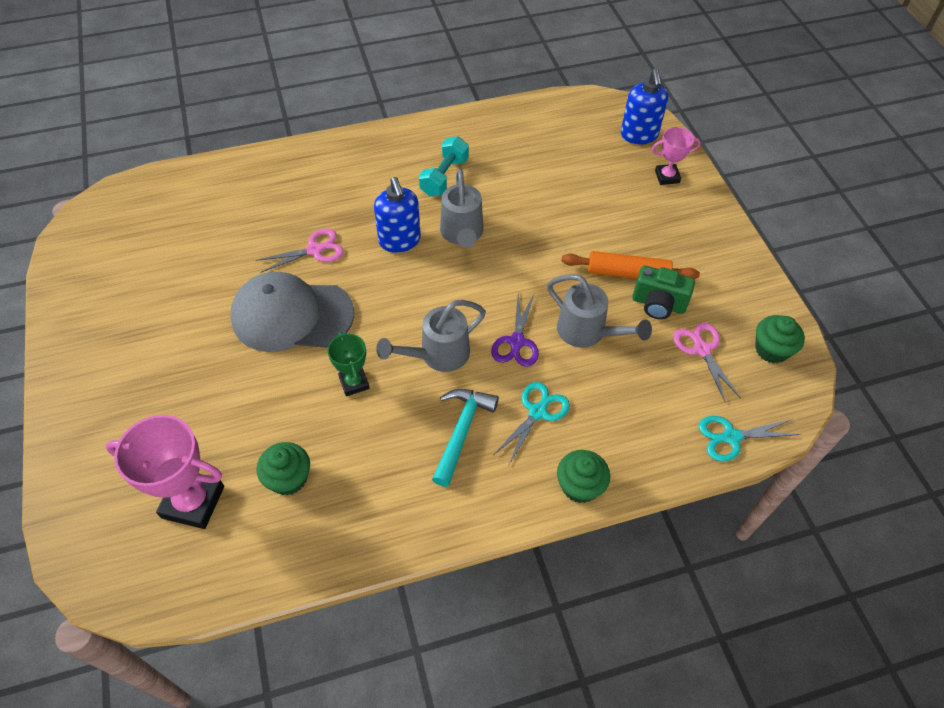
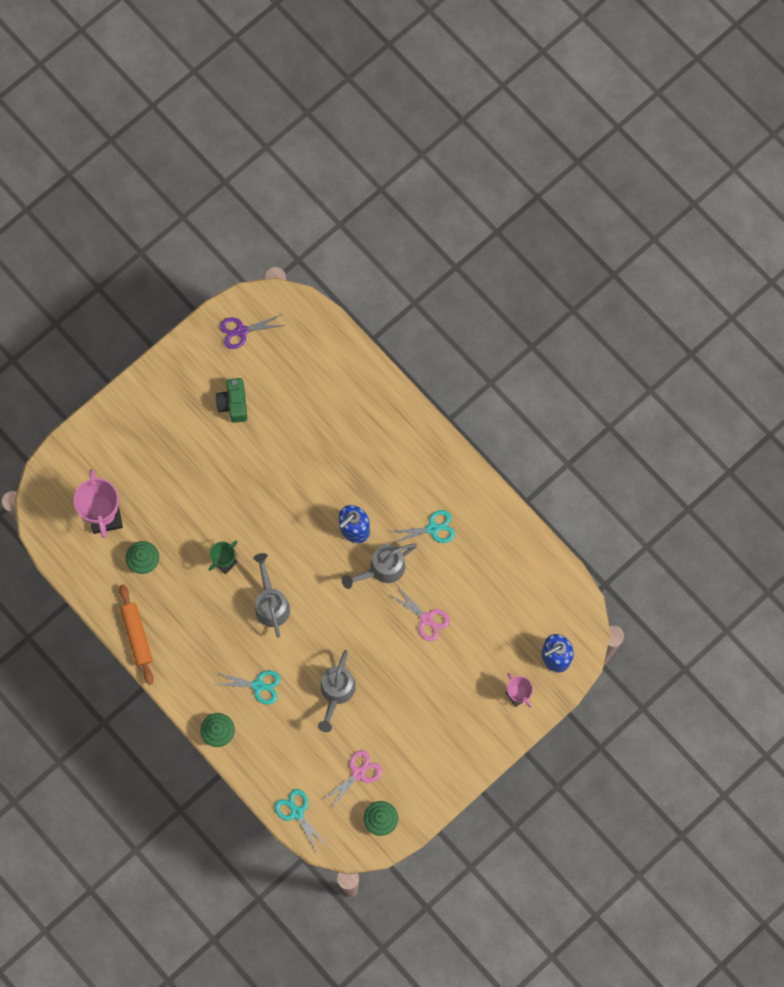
camera: 65 degrees right, 20 degrees up
grey cap [230,272,354,352] -> none
pink scissors [256,229,344,273] -> pink scissors moved to [390,587,450,641]
grey watering can [376,300,486,372] -> grey watering can turned 45 degrees clockwise [253,553,290,638]
turquoise dumbbell [419,136,469,196] -> turquoise scissors [389,510,455,543]
turquoise hammer [432,389,499,487] -> none
purple scissors [491,294,539,367] -> purple scissors moved to [220,314,285,349]
orange rolling pin [561,251,700,279] -> orange rolling pin moved to [119,584,154,685]
green camera [632,265,695,319] -> green camera moved to [216,378,247,423]

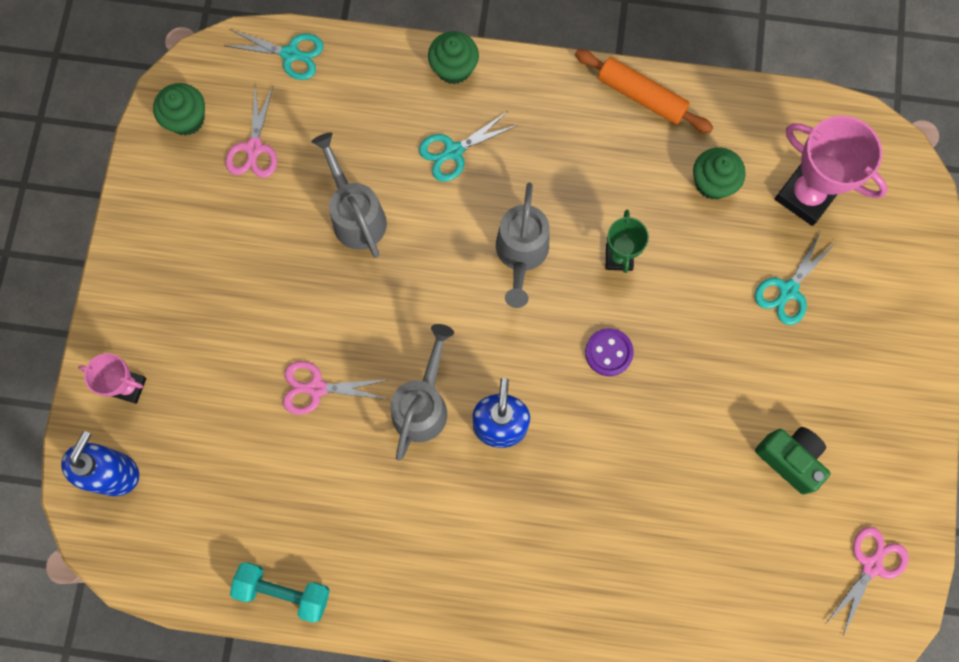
camera: 140 degrees right, 0 degrees up
purple scissors [220,314,285,349] -> pink scissors [826,527,909,636]
grey watering can [253,553,290,638] -> grey watering can turned 60 degrees clockwise [496,183,549,308]
turquoise scissors [389,510,455,543] -> turquoise scissors moved to [755,233,836,325]
none -> turquoise dumbbell [230,562,330,623]
none -> purple button [585,328,634,376]

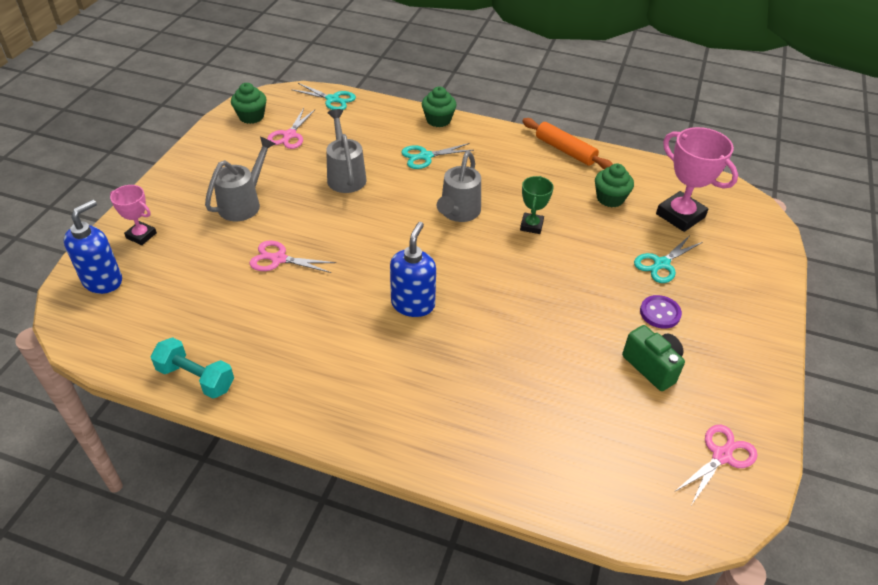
camera: 10 degrees right, 30 degrees down
grey watering can [390,324,454,461] -> grey watering can moved to [205,137,275,221]
purple button [585,328,634,376] -> purple button moved to [640,295,682,329]

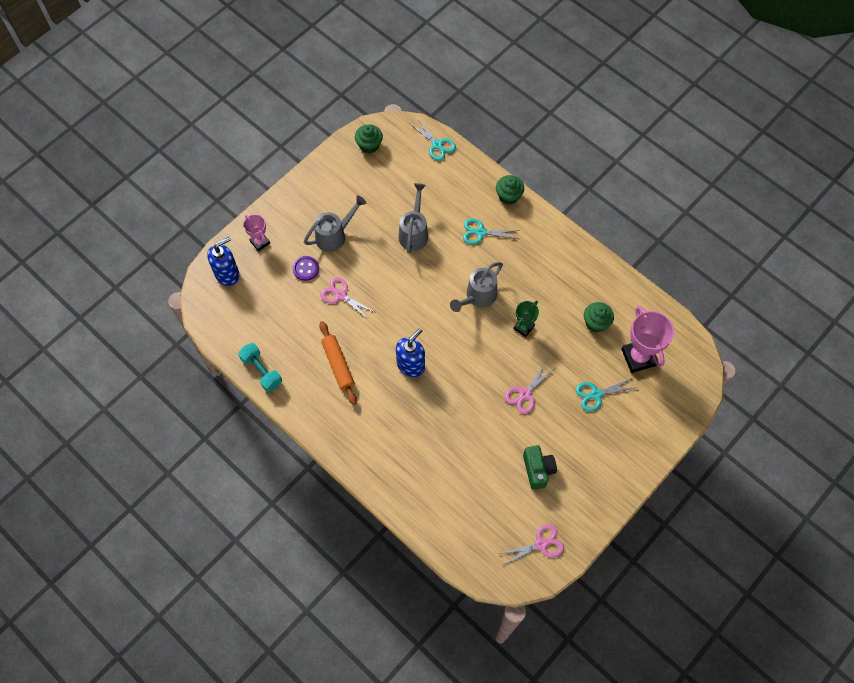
camera: 25 degrees right, 20 degrees up
pink scissors [267,108,315,149] -> pink scissors moved to [505,363,555,414]
orange rolling pin [522,118,613,169] -> orange rolling pin moved to [319,321,357,405]
purple button [640,295,682,329] -> purple button moved to [292,256,319,281]

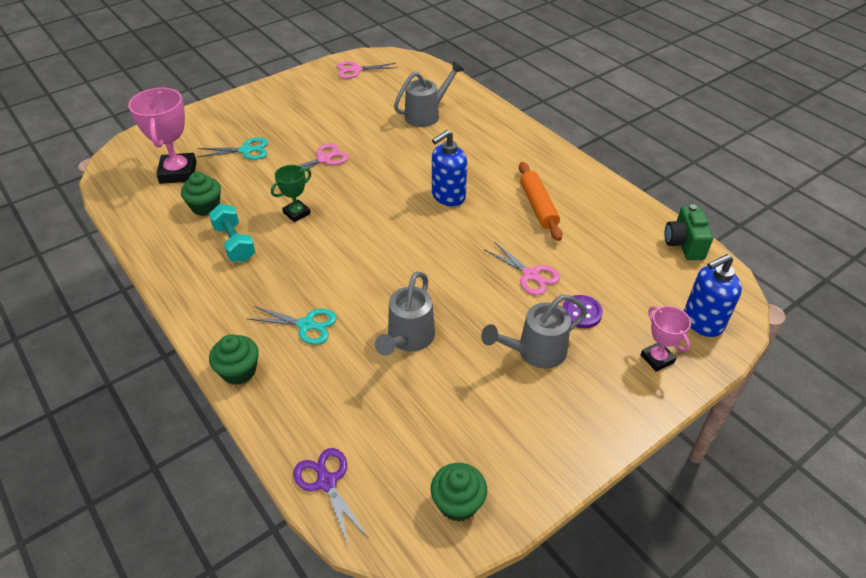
camera: 170 degrees left, 20 degrees down
turquoise dumbbell [238,343,282,392] -> turquoise dumbbell moved to [209,204,256,262]
turquoise scissors [410,119,456,161] -> purple scissors [293,448,368,546]
grey watering can [450,262,503,312] -> grey watering can moved to [394,61,464,127]
green camera [523,445,557,490] -> green camera moved to [665,204,713,260]

